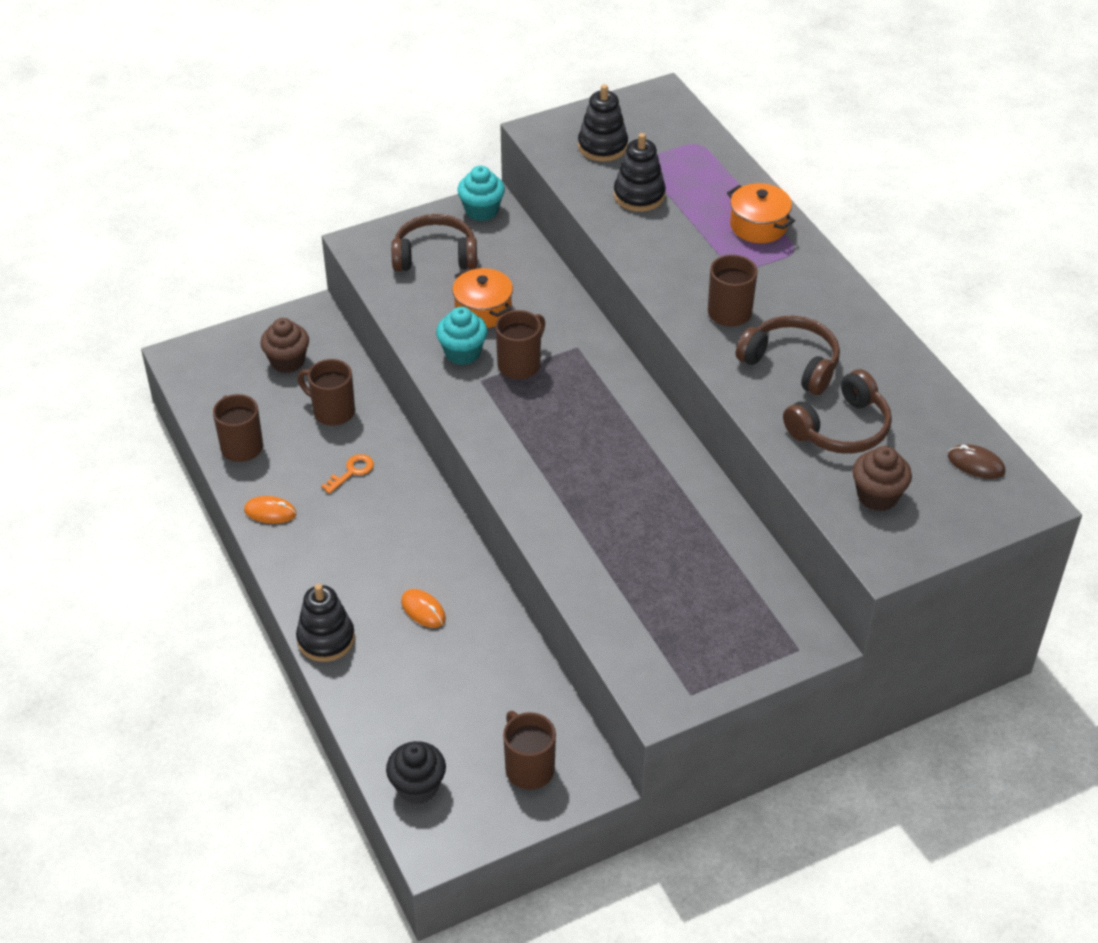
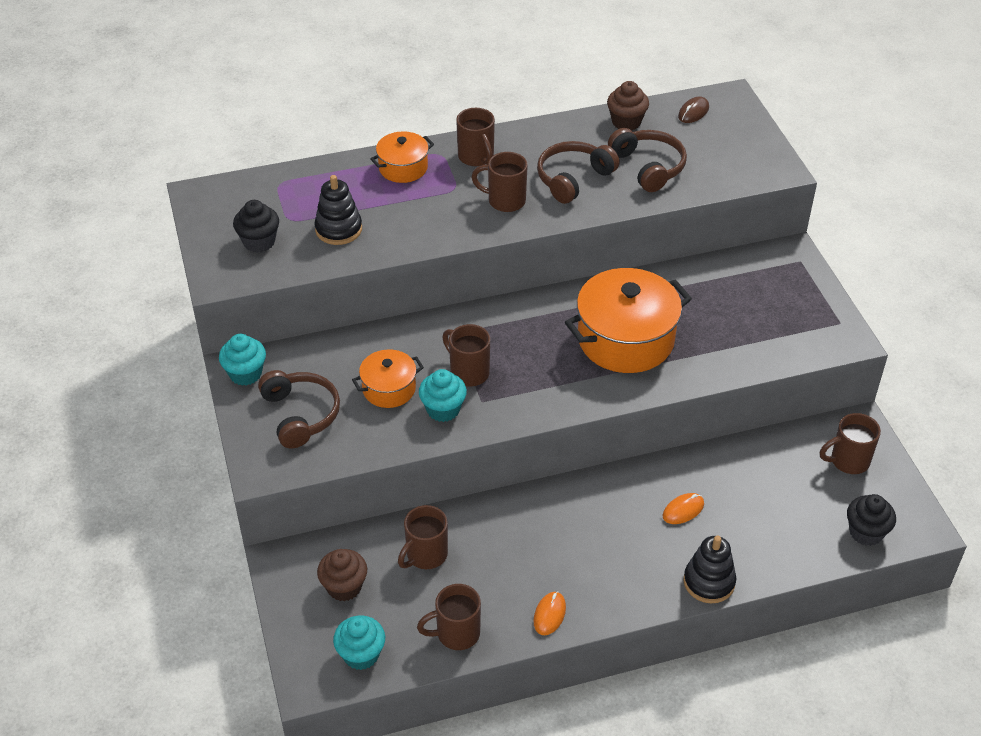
camera: 80 degrees left, 0 degrees up
orange key [321,454,374,494] -> none
brown headphones [391,214,477,271] -> brown headphones turned 150 degrees clockwise [258,370,340,448]
black stacking toy [578,84,628,162] -> black cupcake [233,200,279,253]
brown cupcake [852,446,912,511] -> brown cupcake moved to [607,81,649,130]
none -> turquoise cupcake [333,616,385,670]
none -> brown mug [456,108,495,166]
none -> orange pot [565,268,692,373]

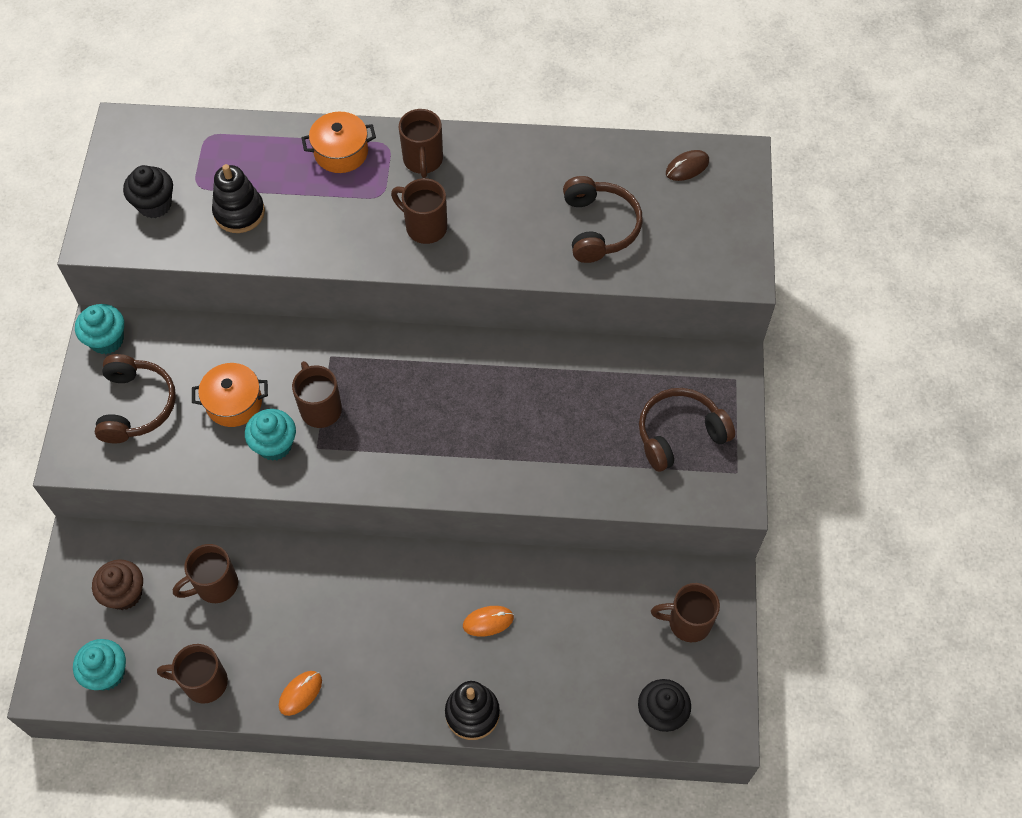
camera: 20 degrees right, 15 degrees up
brown headphones [537,141,620,204] -> brown headphones moved to [639,388,735,472]
orange pot [565,268,692,373] -> none
brown cupcake [607,81,649,130] -> none

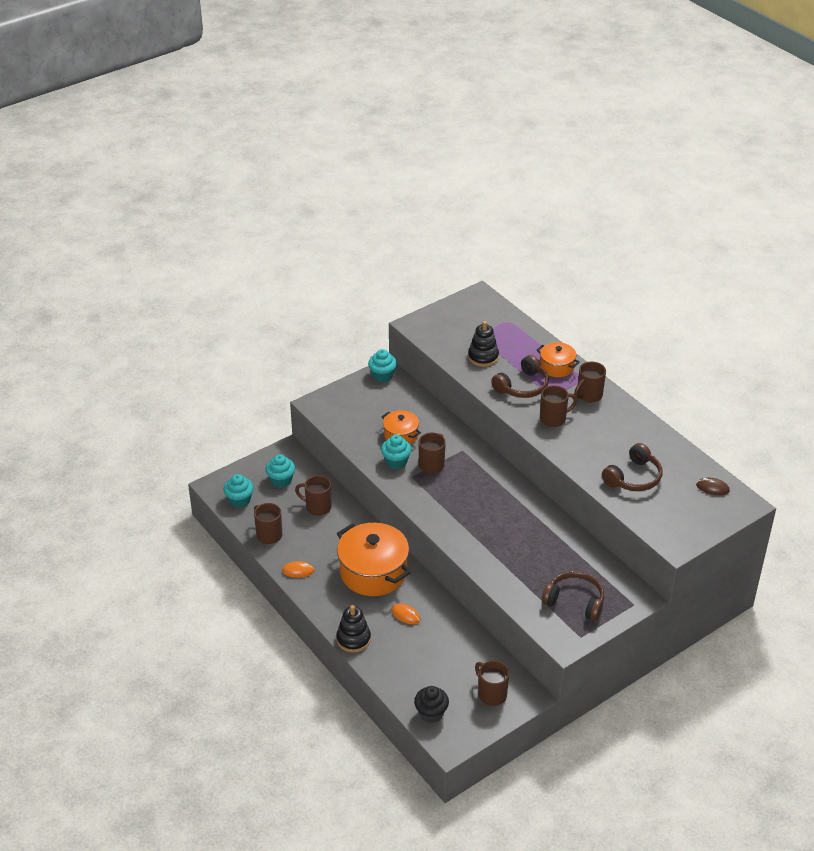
camera: 50 degrees right, 20 degrees down
brown cupcake [92,559,143,610] -> turquoise cupcake [266,454,295,488]
brown headphones [95,354,176,443] -> brown headphones moved to [491,355,549,398]
black cupcake [123,165,173,218] -> none
brown mug [391,178,447,244] -> brown mug turned 75 degrees clockwise [540,385,577,427]
none -> orange pot [337,523,411,596]

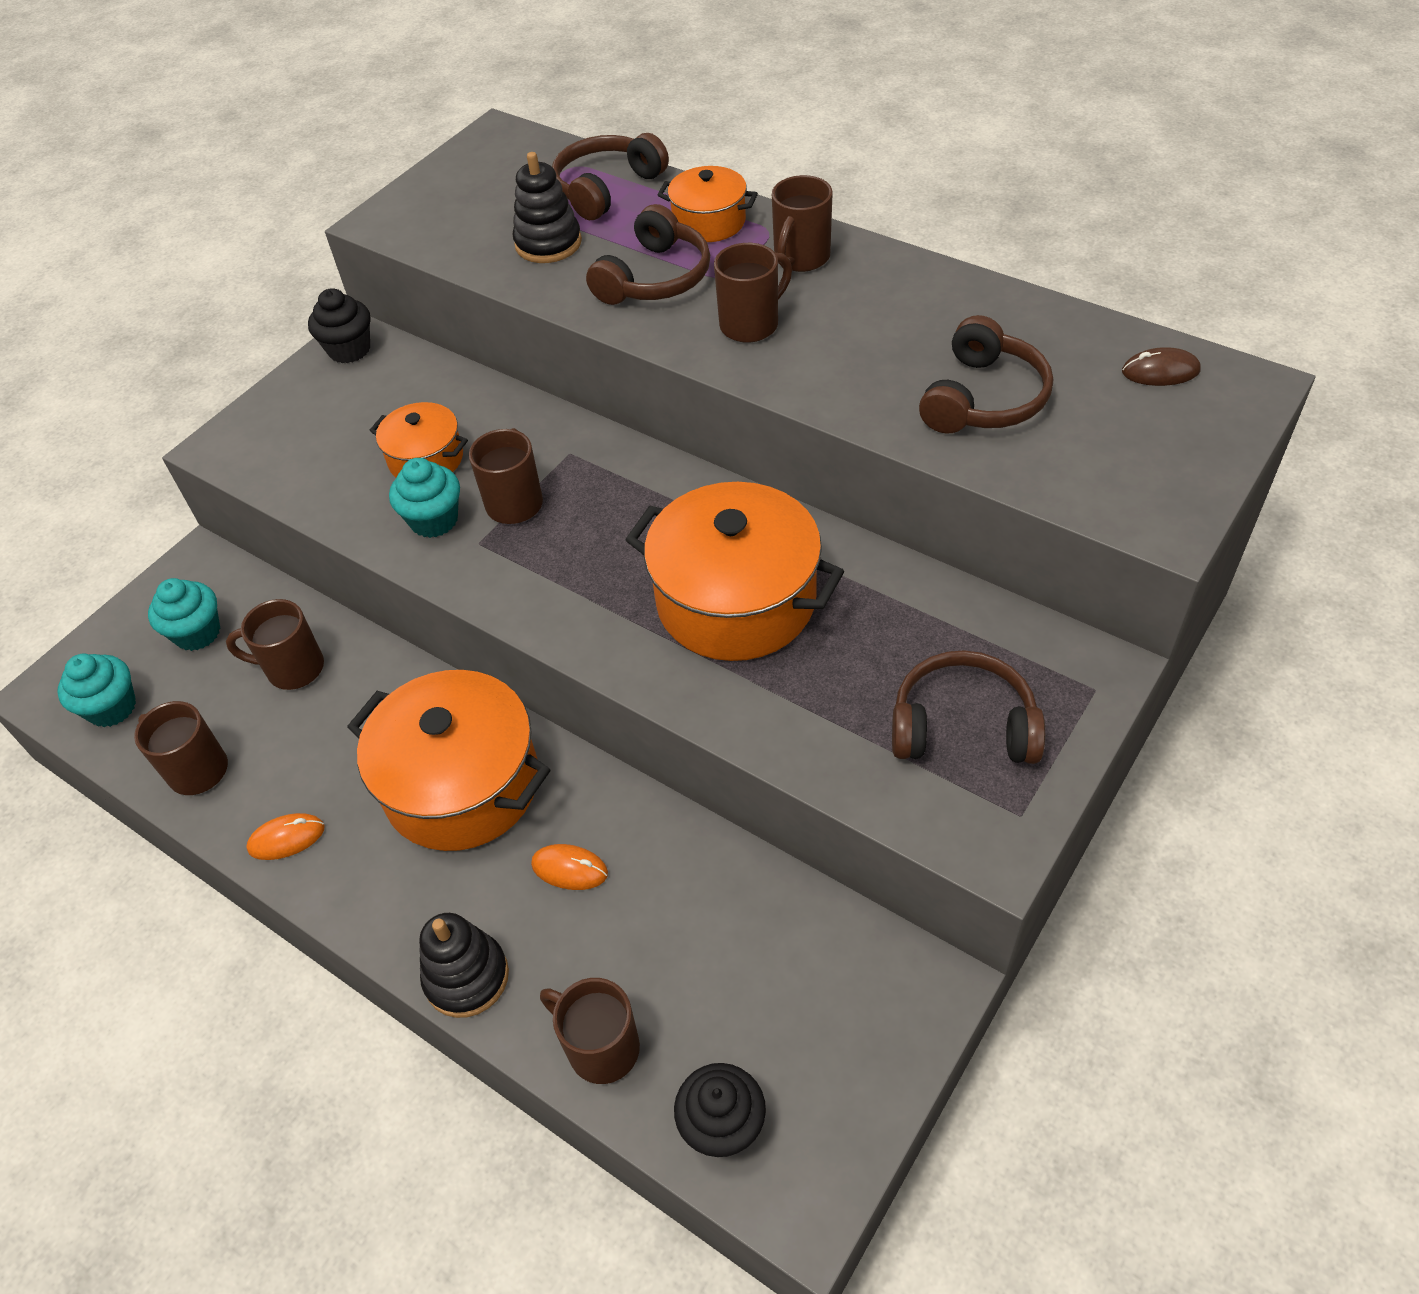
camera: 15 degrees left, 10 degrees up
turquoise cupcake [368,349,397,382] -> black cupcake [308,288,370,363]
brown mug [475,660,509,706] -> brown mug moved to [540,978,640,1084]
none -> brown headphones [552,133,669,220]
none -> orange pot [625,482,844,661]

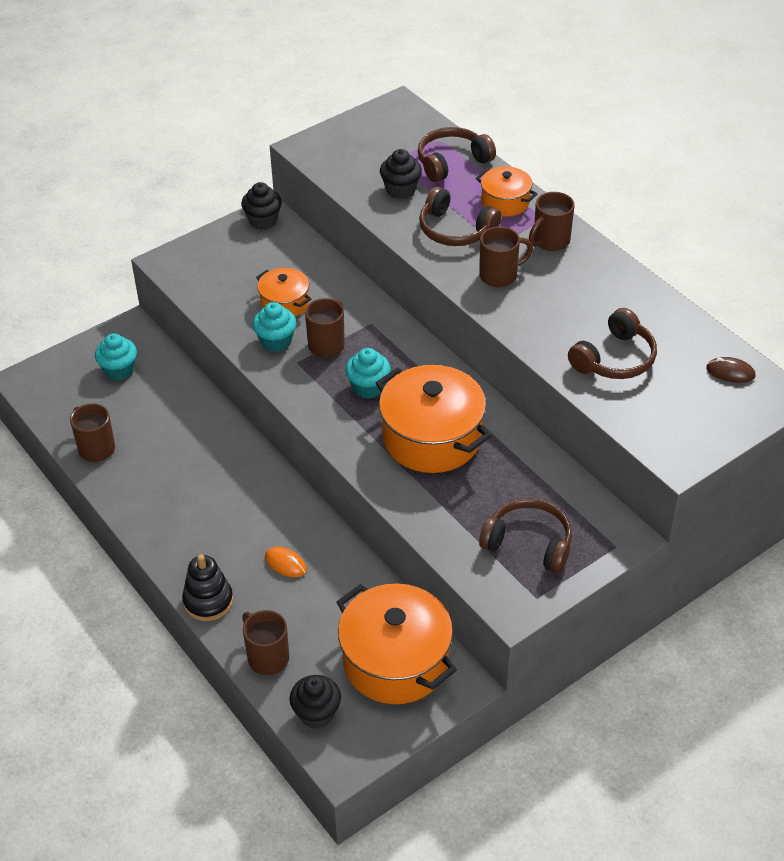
camera: 15 degrees right, 5 degrees down
turquoise cupcake [57,653,136,727] -> turquoise cupcake moved to [345,348,391,399]
brown mug [226,599,324,690] -> none
orange mouse [247,813,325,860] -> none
orange pot [347,670,550,851] -> orange pot moved to [336,583,457,704]
black stacking toy [513,152,582,263] -> black cupcake [380,149,422,199]
brown headphones [586,204,710,305] -> brown headphones turned 75 degrees clockwise [419,187,501,246]

